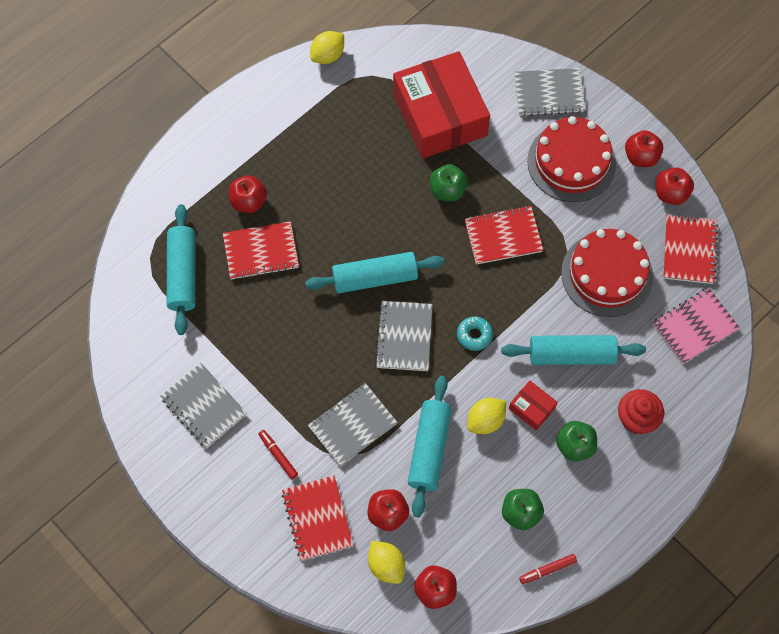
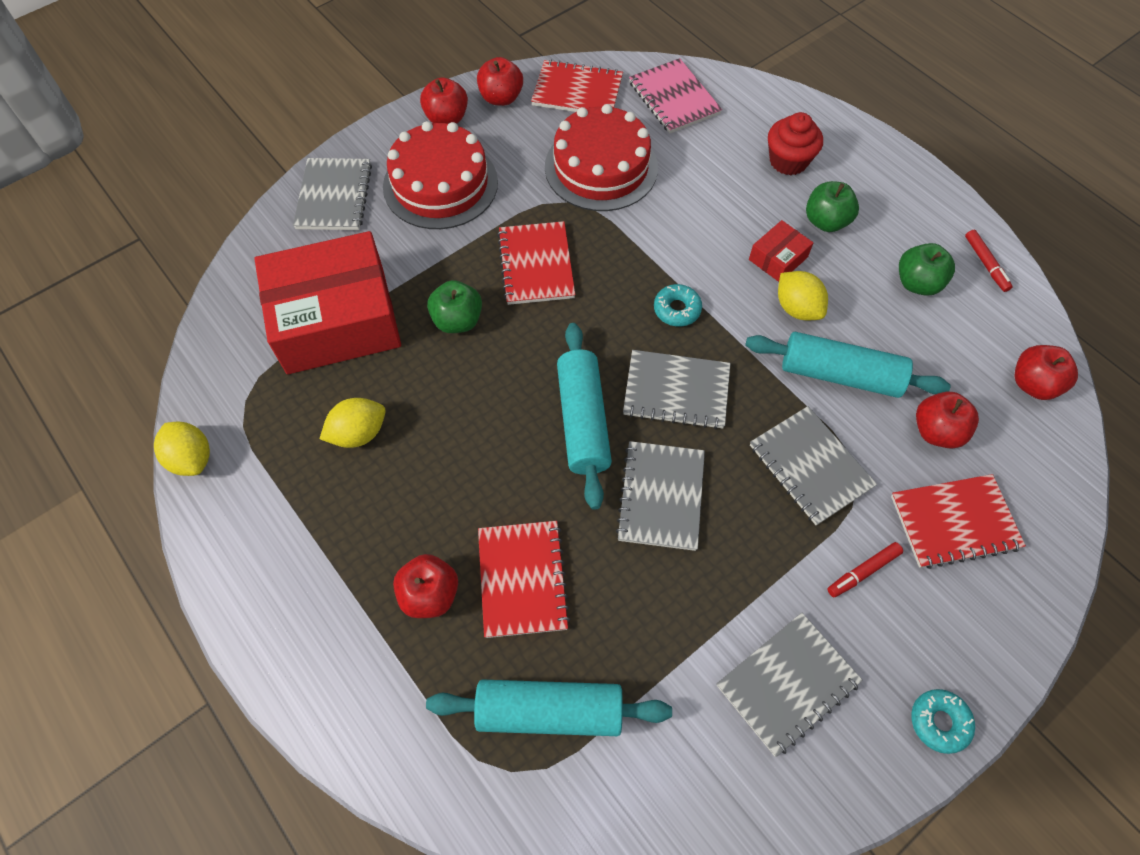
camera: 85 degrees left, 5 degrees down
yellow lemon [368,541,405,584] -> yellow lemon moved to [320,398,386,448]
turquoise rolling pin [501,335,646,365] -> none
none -> grey notebook [616,441,705,551]
none -> turquoise donut [911,689,975,754]

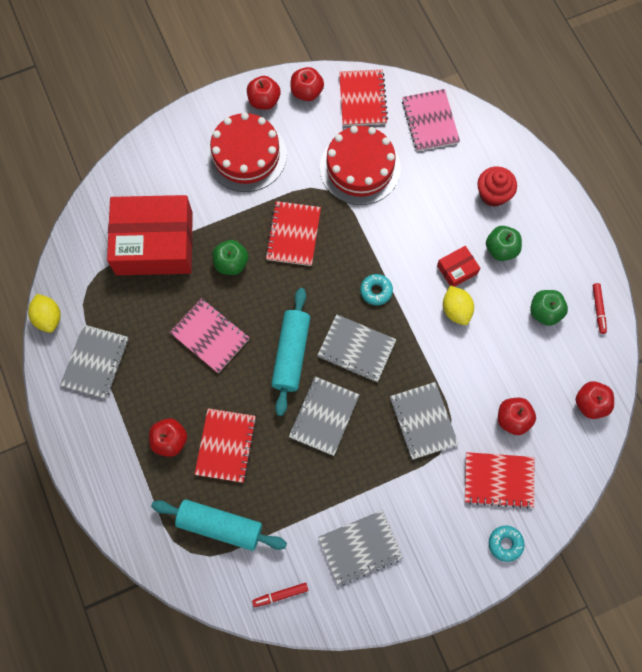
camera: 15 degrees right, 10 degrees up
grey notebook [293,158,372,230] -> grey notebook moved to [60,324,128,399]
yellow lemon [320,398,386,448] -> none
red notebook [531,60,623,112] -> red notebook turned 60 degrees clockwise [339,69,388,126]
turquoise rolling pin [745,332,951,398] -> none
red marker [827,542,903,597] -> red marker moved to [252,583,308,607]
turquoise donut [911,689,975,754] -> turquoise donut moved to [489,526,525,562]
none -> pink notebook [169,298,250,373]

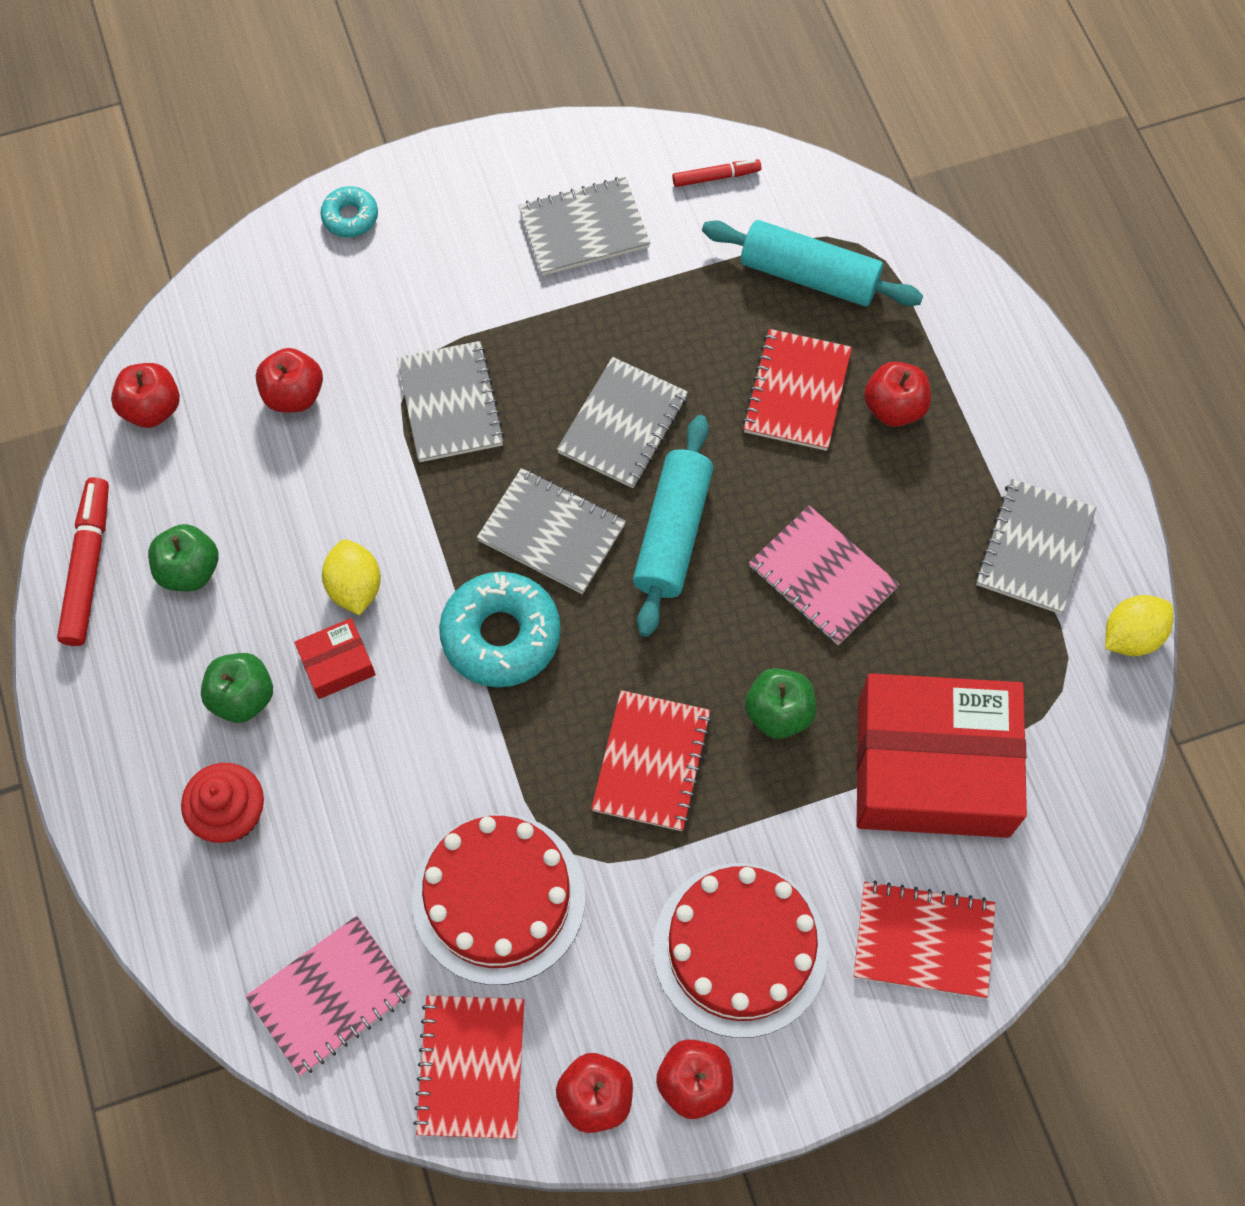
camera: 175 degrees left, 5 degrees down
yellow lemon [28,294,60,333] -> yellow lemon turned 75 degrees clockwise [1105,595,1173,656]
turquoise donut [360,274,393,305] -> turquoise donut [439,572,561,688], size x1.91
pink notebook [402,89,460,151] -> pink notebook turned 60 degrees clockwise [245,916,412,1076]
red notebook [465,452,534,509] -> red notebook moved to [854,880,996,998]
red marker [593,283,607,334] -> red marker [57,477,109,646], size x1.79

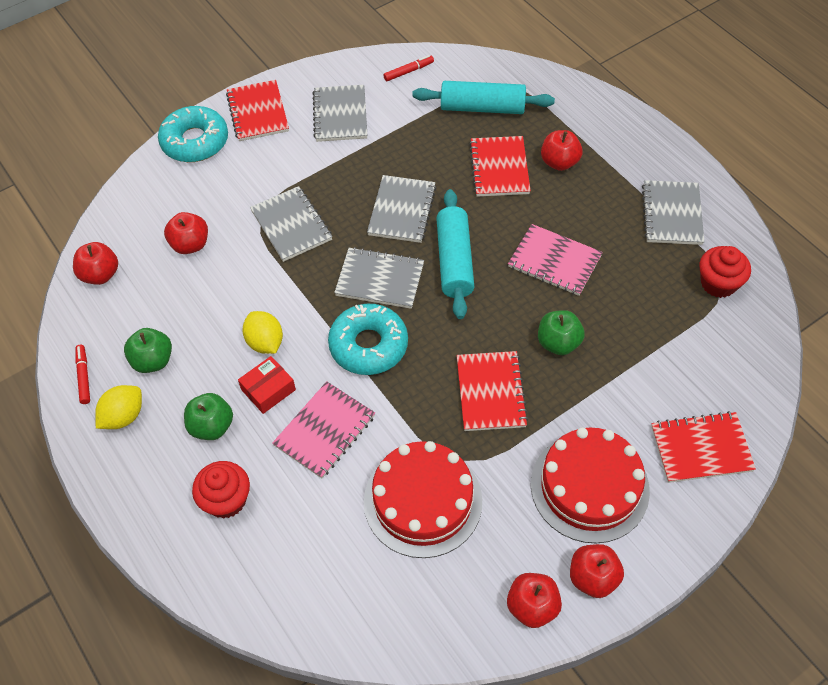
camera: 15 degrees left, 10 degrees down
red marker [57,477,109,646] -> red marker [75,345,90,404], size x0.56
pink notebook [245,916,412,1076] -> pink notebook moved to [272,381,375,478]
turquoise donut [320,186,378,237] -> turquoise donut [158,106,228,162], size x1.91
red notebook [413,995,524,1139] -> red notebook moved to [226,80,289,141]
grey notebook [518,177,650,276] -> grey notebook turned 60 degrees counterclockwise [312,85,367,142]
red box [857,673,1027,838] -> none
yellow lemon [1105,595,1173,656] -> yellow lemon moved to [95,385,142,429]
none -> red cupcake [699,246,751,298]

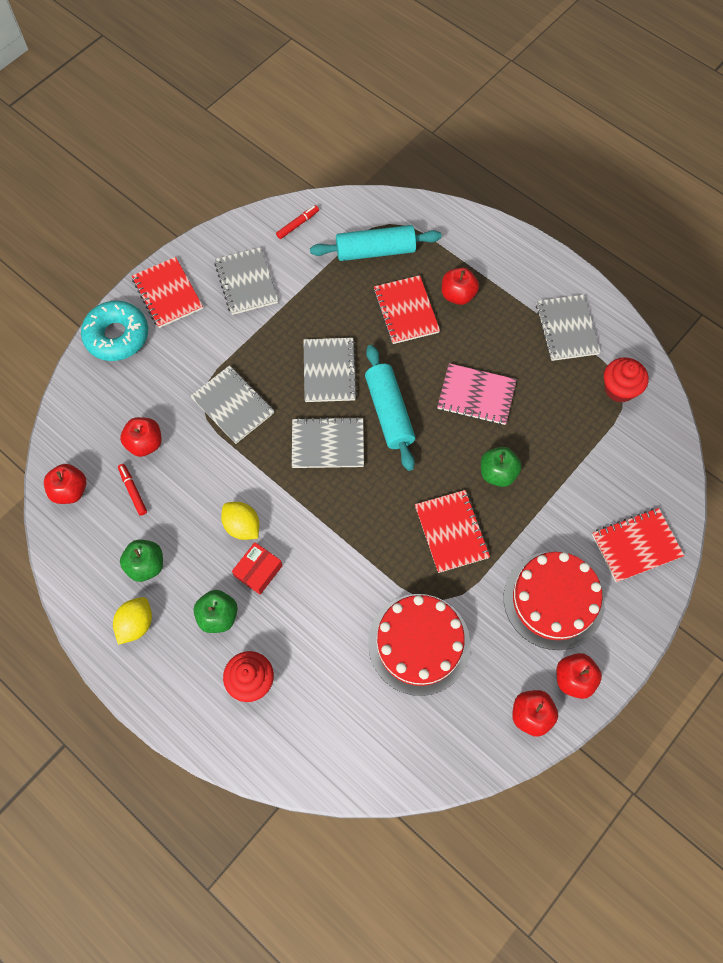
camera: 15 degrees left, 10 degrees up
red marker [75,345,90,404] -> red marker moved to [118,464,147,516]
pink notebook [272,381,375,478] -> none
turquoise donut [328,304,408,375] -> none

